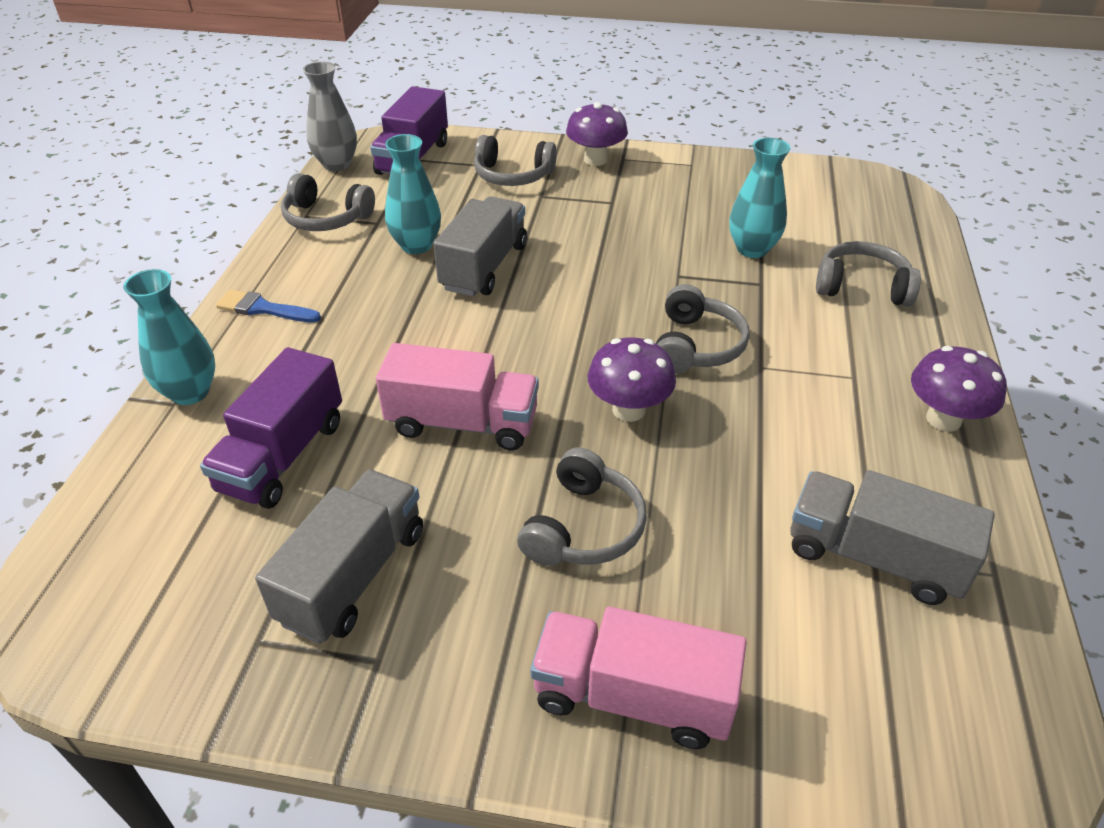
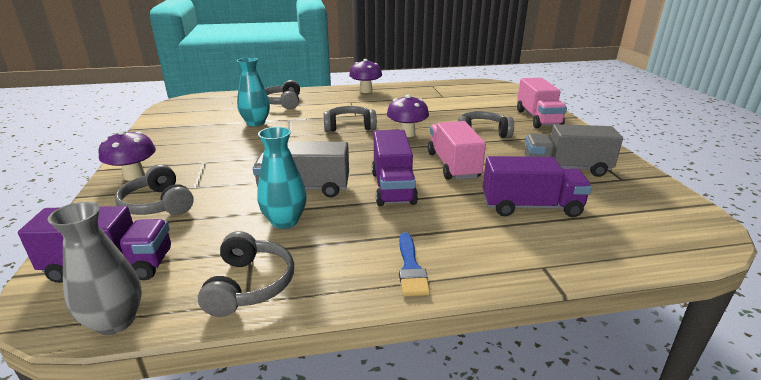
camera: 110 degrees left, 15 degrees down
turquoise vase [123,269,215,405] -> none
grey headphones [474,135,557,186] -> grey headphones turned 150 degrees clockwise [115,164,194,215]
grey truck [790,470,995,605] -> none
none -> purple truck [372,130,418,206]

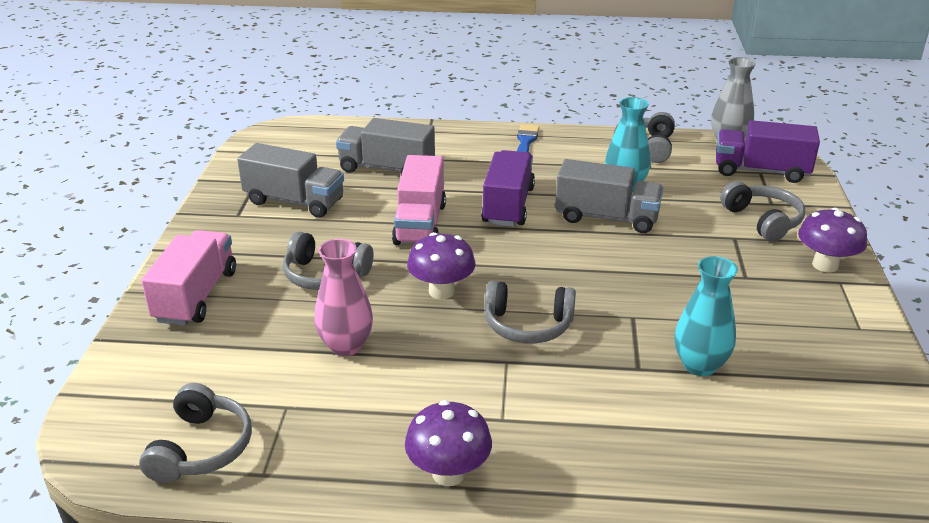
camera: 165 degrees left, 5 degrees up
grey headphones [265,80,300,110] -> grey headphones moved to [139,383,252,483]
purple truck [483,156,592,217] -> grey truck [336,118,435,175]
none -> pink vase [315,239,373,356]

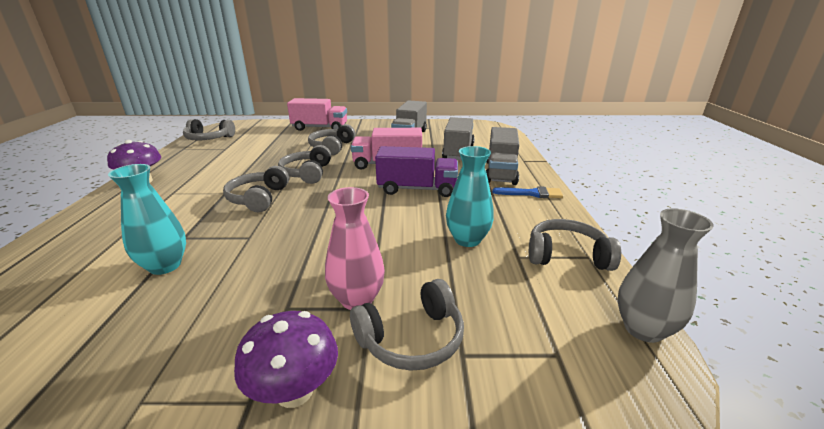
camera: 85 degrees right, 5 degrees down
pink vase [315,239,373,356] -> pink vase moved to [325,187,385,310]
purple mushroom [407,232,476,299] -> grey headphones [278,145,331,184]
grey truck [555,159,663,233] -> grey truck moved to [486,127,519,185]
purple truck [716,120,820,183] -> none

